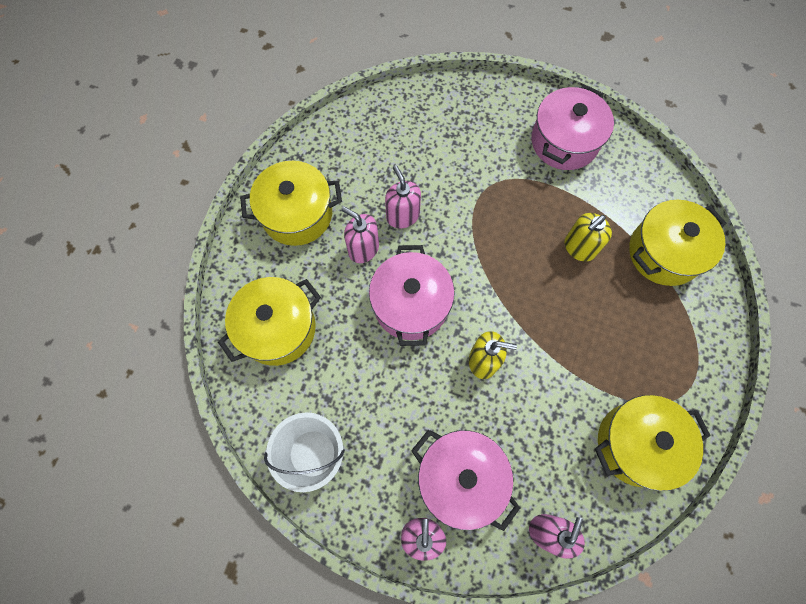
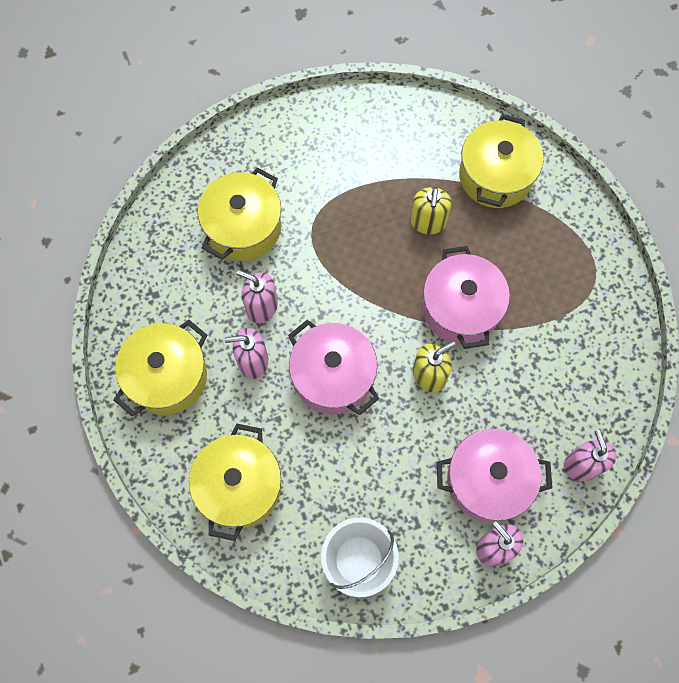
camera: 40 degrees left, 0 degrees up
pink pot [531,84,614,170] -> pink pot moved to [422,246,510,349]
yellow pot [595,395,711,491] -> yellow pot moved to [198,167,281,261]

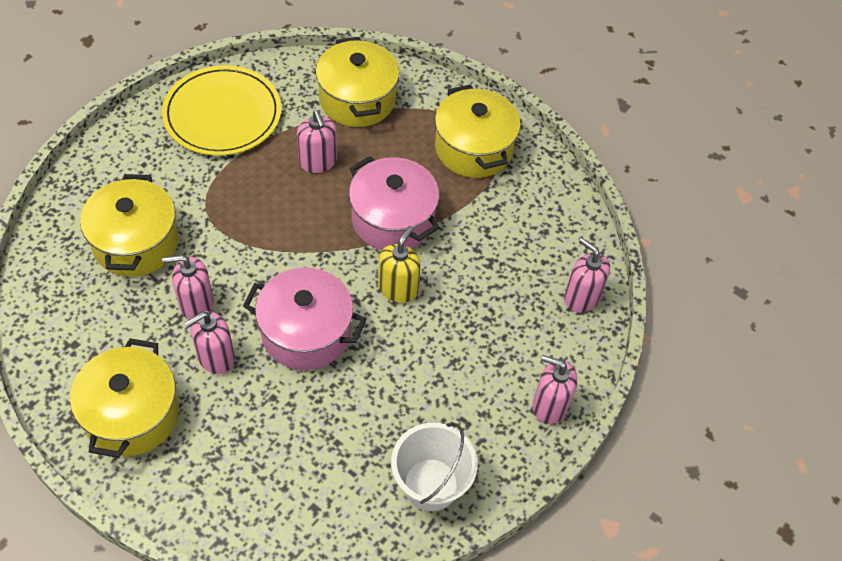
camera: 35 degrees left, 15 degrees down
yellow pot [189,423,281,541] -> yellow pot moved to [435,84,521,178]
yellow soap dispenser [410,187,452,234] -> pink soap dispenser [297,110,337,173]
pink pot [437,429,552,522] -> none
none -> yellow plate [162,65,281,156]

